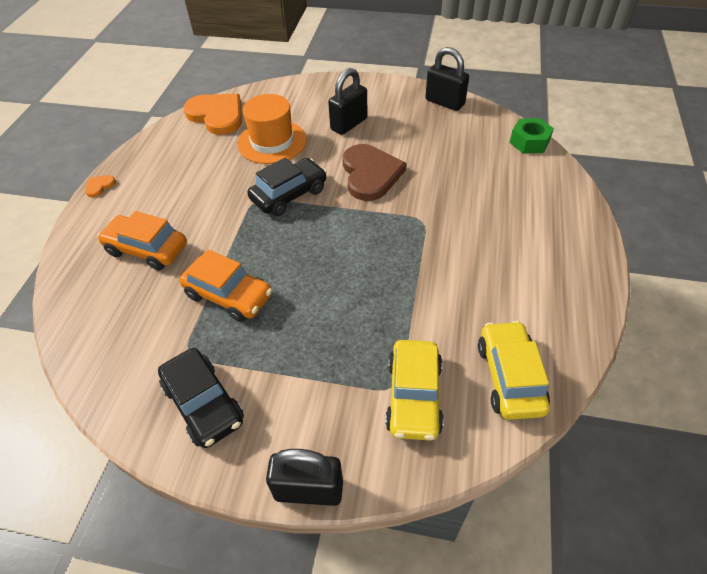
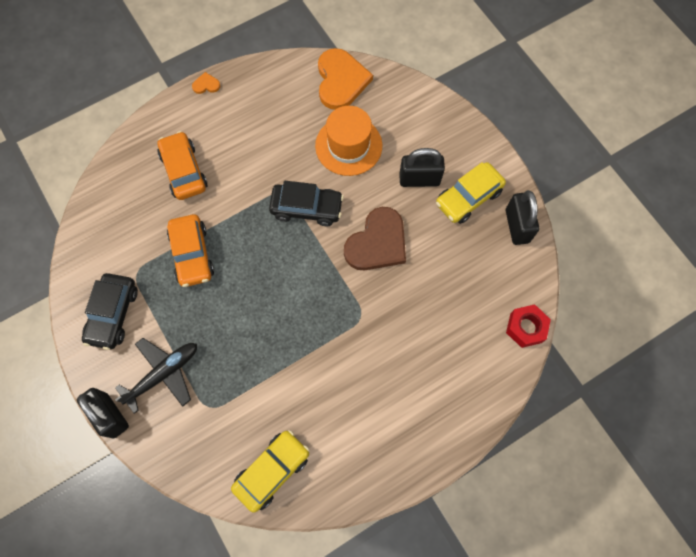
camera: 45 degrees right, 20 degrees up
yellow car [385,340,444,441] -> yellow car moved to [436,162,506,224]
green nut [510,118,554,153] -> red nut [506,304,551,348]
none -> black plane [115,338,197,414]

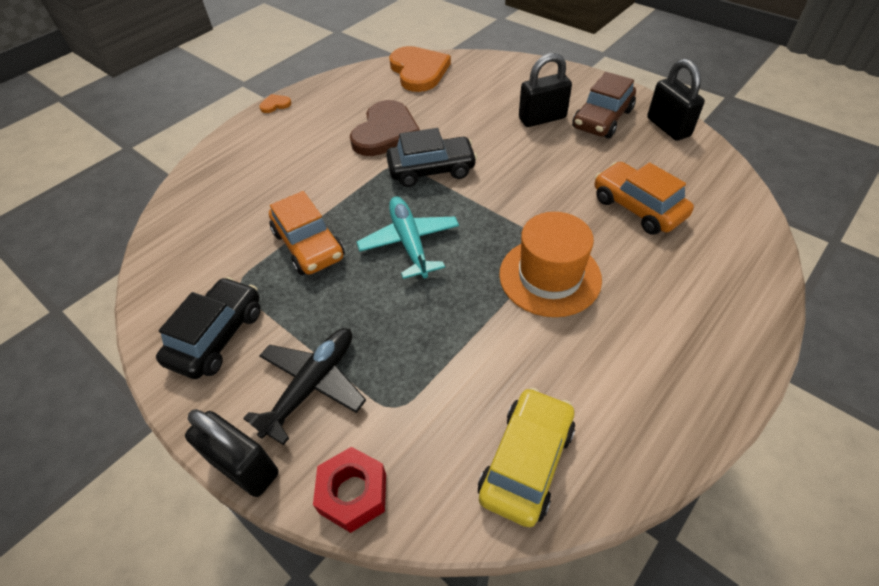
camera: 15 degrees left, 20 degrees down
black car [82,273,138,350] -> black car turned 150 degrees counterclockwise [156,277,261,379]
orange car [157,131,207,200] -> orange car moved to [595,162,694,235]
orange hat [315,106,382,176] -> orange hat moved to [499,212,602,317]
brown heart [344,207,406,270] -> brown heart moved to [350,100,420,156]
yellow car [436,162,506,224] -> brown car [572,72,636,138]
red nut [506,304,551,348] -> red nut moved to [313,447,386,533]
none -> turquoise plane [357,197,459,279]

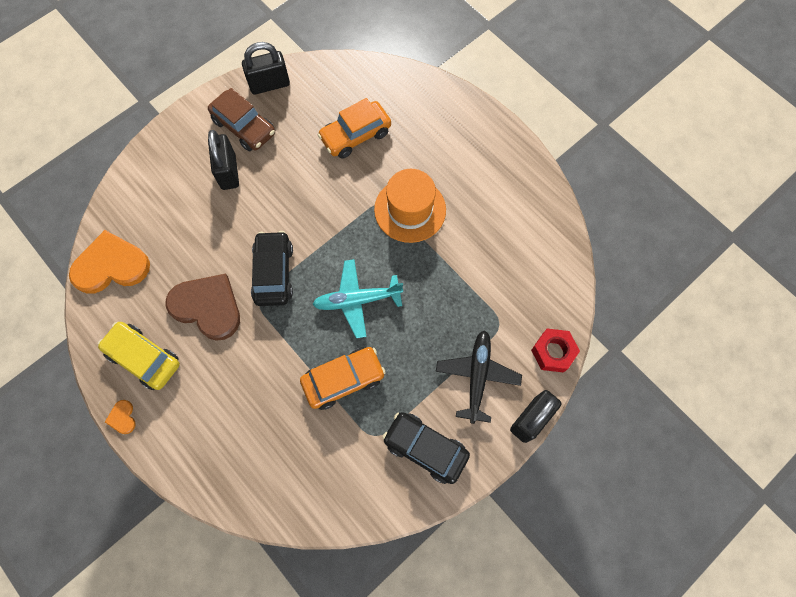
camera: 85 degrees left, 20 degrees up
black plane [243,328,366,445] -> black plane turned 60 degrees clockwise [436,330,522,424]
yellow car [478,387,575,527] -> yellow car moved to [98,322,180,390]

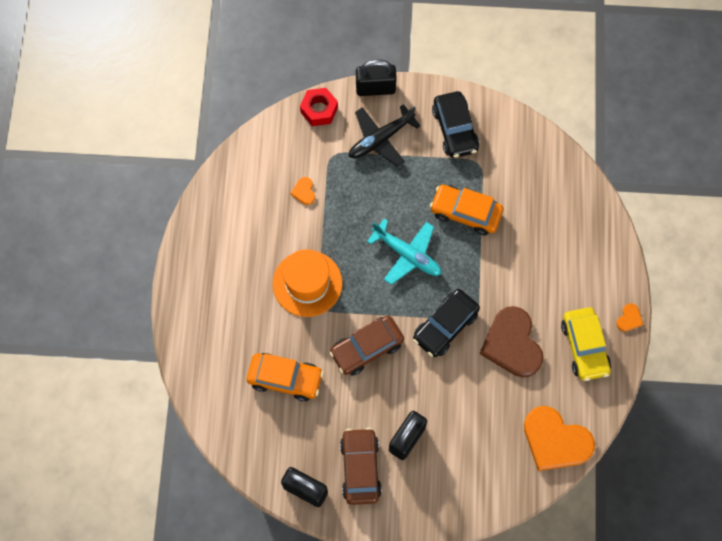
camera: 135 degrees left, 0 degrees up
none -> orange heart [290,177,315,205]
none -> brown car [329,316,404,376]

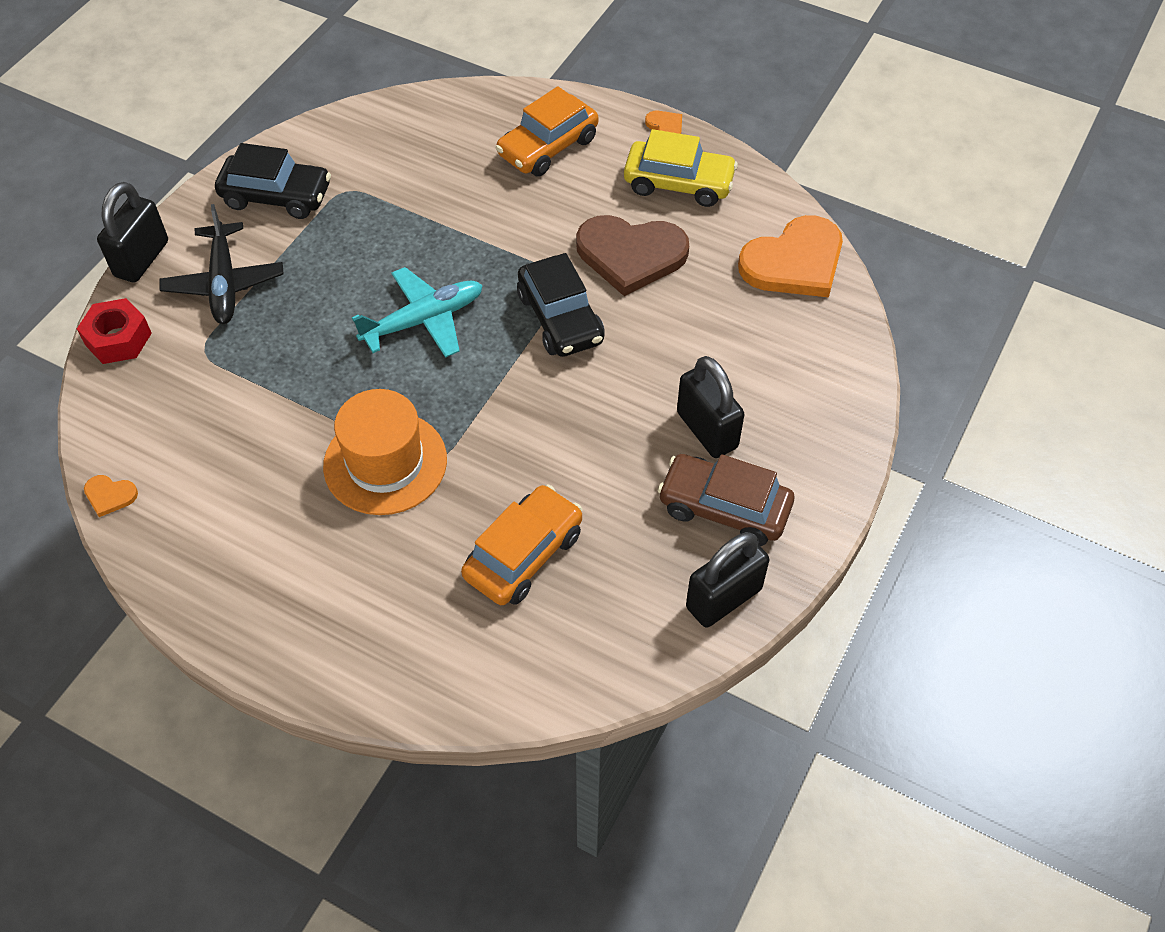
camera: 65 degrees left, 15 degrees down
orange heart [290,177,315,205] -> orange heart moved to [84,475,138,517]
brown car [329,316,404,376] -> none
orange car [430,185,503,236] -> orange car moved to [496,86,598,177]

